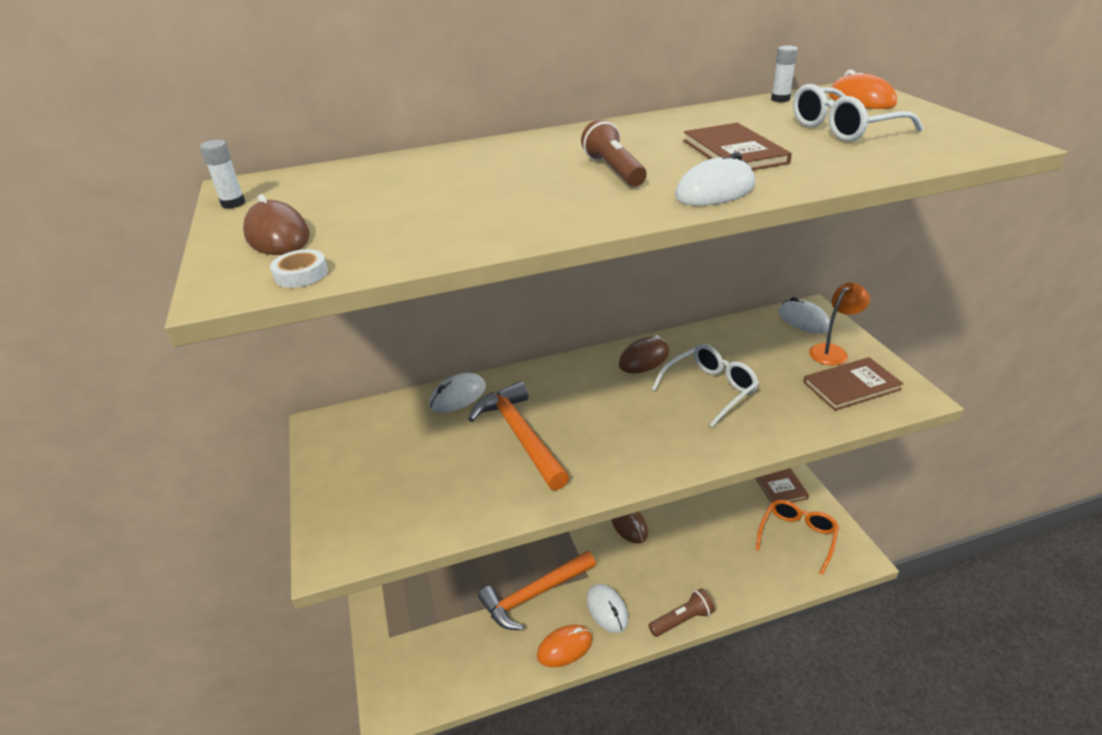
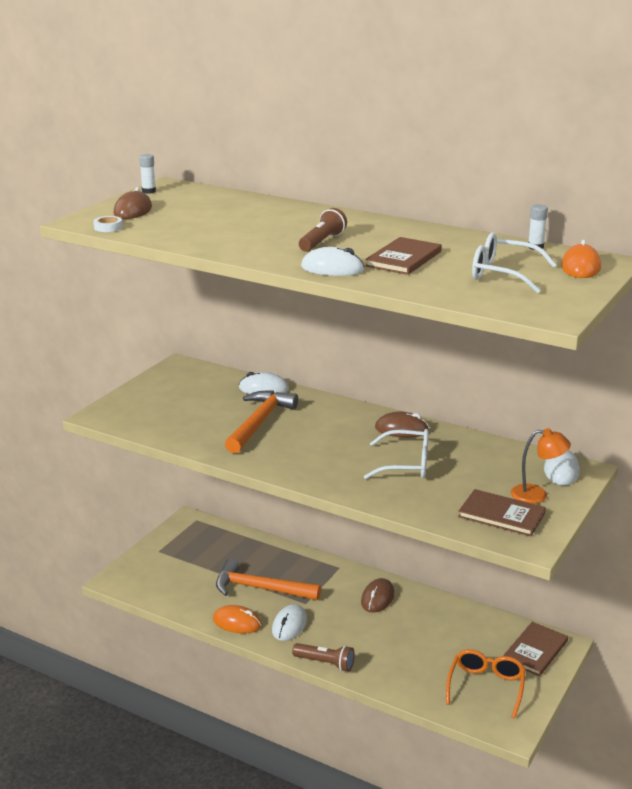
camera: 45 degrees right, 10 degrees down
orange glasses [756,500,839,575] -> orange glasses turned 60 degrees counterclockwise [446,649,526,719]

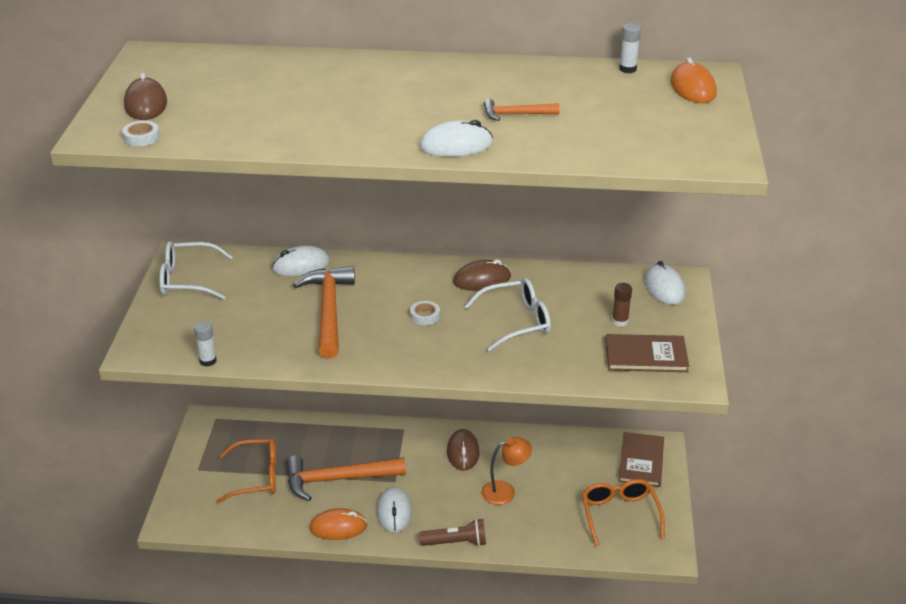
camera: 25 degrees left, 10 degrees up
white glue stick [139,154,156,194] -> white glue stick moved to [194,321,217,367]
brown flashlight [299,208,347,252] -> none
brown book [365,237,442,275] -> orange hammer [484,99,559,121]
white glasses [472,232,557,293] -> white glasses moved to [159,241,233,300]
orange lamp [511,428,571,504] -> orange lamp moved to [481,437,532,505]
none -> orange glasses [216,438,276,503]
none -> white tape [410,301,440,325]
none -> brown glue stick [612,283,632,327]

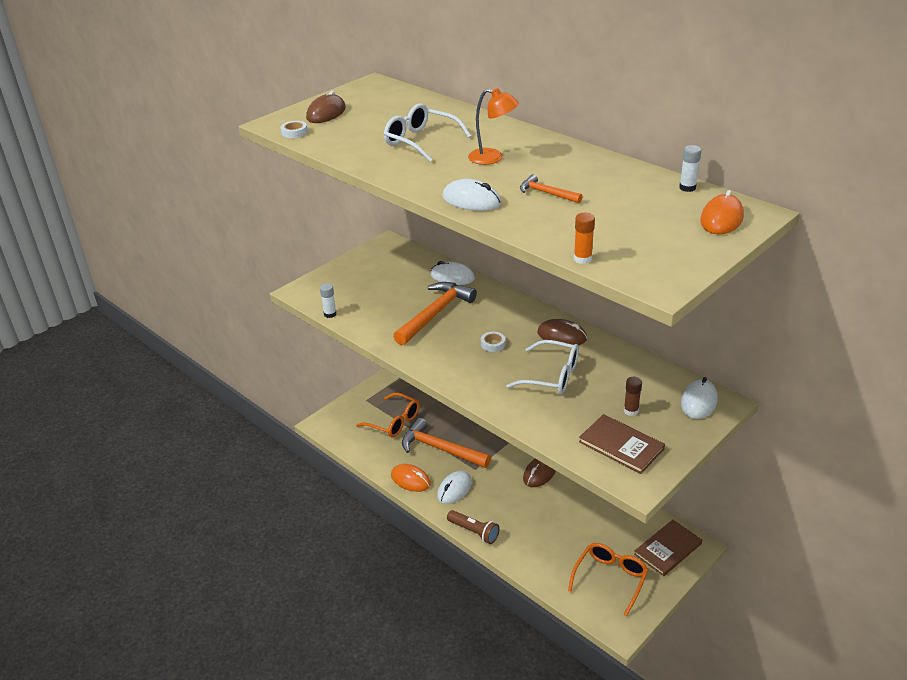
camera: 40 degrees right, 0 degrees up
white glasses [159,241,233,300] -> white glasses moved to [384,103,471,162]
orange lamp [481,437,532,505] -> orange lamp moved to [468,88,519,165]
none -> orange glue stick [574,213,595,264]

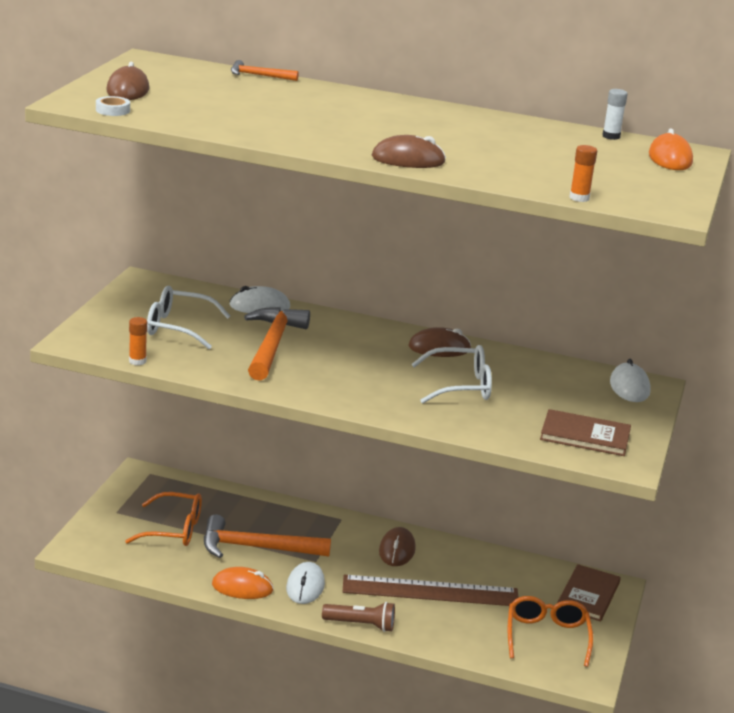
camera: 30 degrees left, 10 degrees down
white glue stick [320,283,337,318] -> orange glue stick [129,317,147,366]
white glasses [384,103,471,162] -> white glasses moved to [147,286,230,349]
white mouse [442,179,501,211] -> brown mouse [372,135,446,168]
orange lamp [468,88,519,165] -> none
white tape [481,332,505,352] -> none
orange hammer [520,174,583,203] -> orange hammer moved to [231,60,299,81]
brown glue stick [624,377,642,416] -> none
none -> brown ruler [343,575,519,606]

